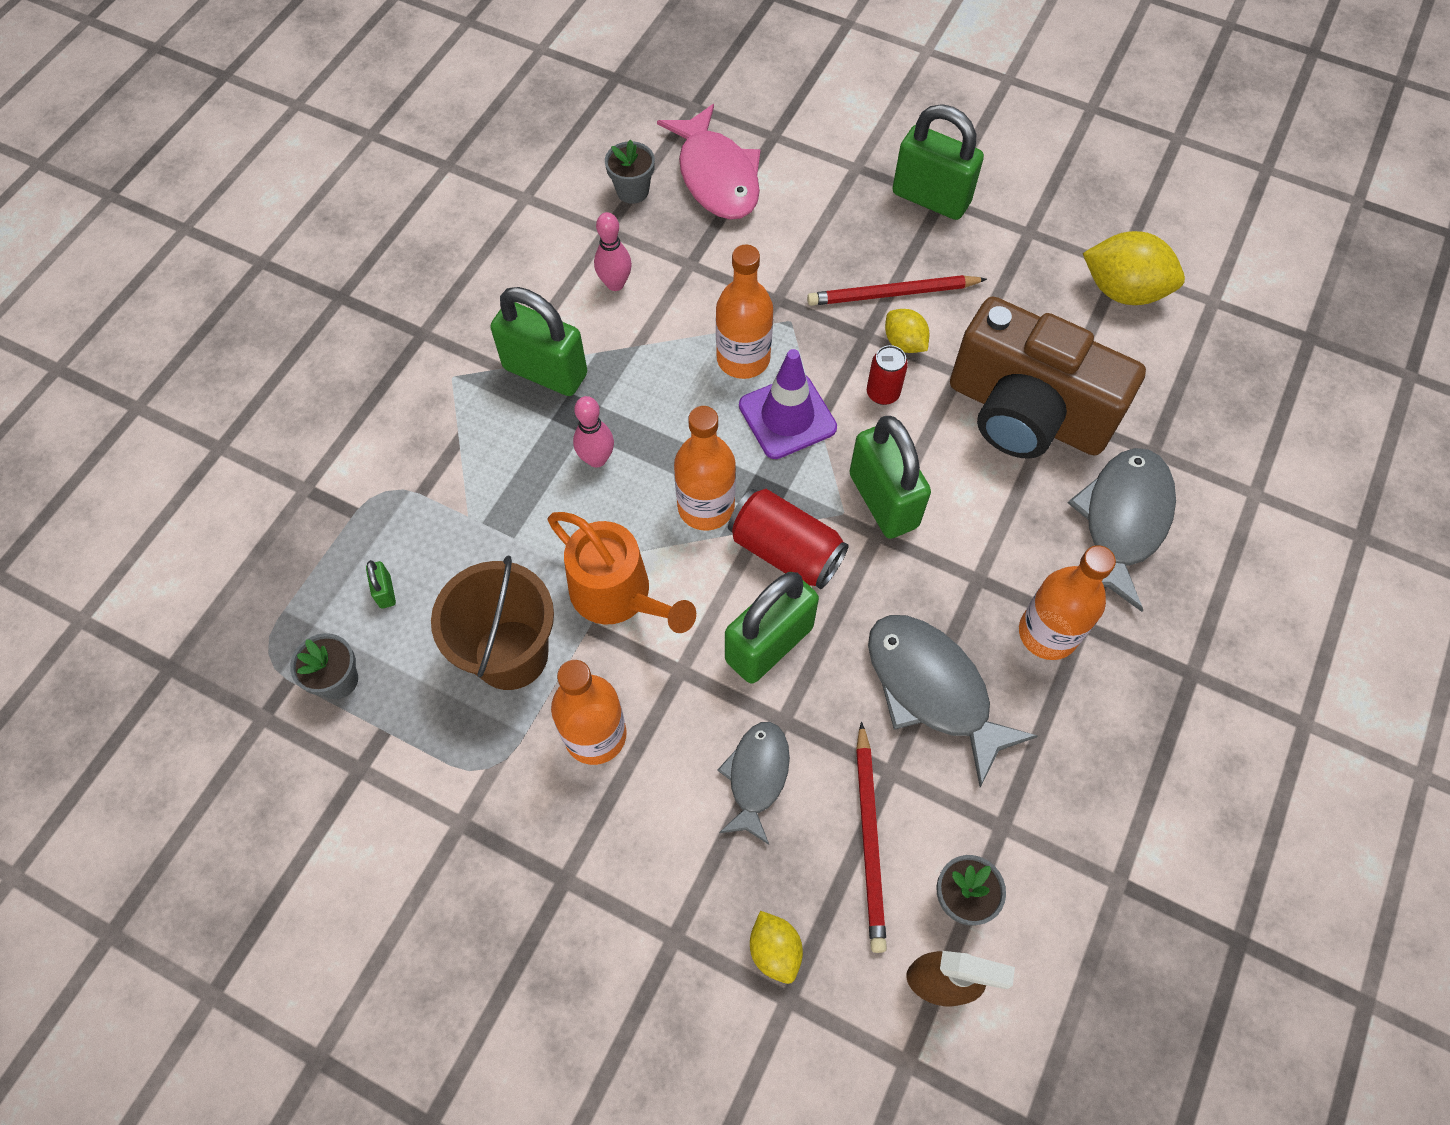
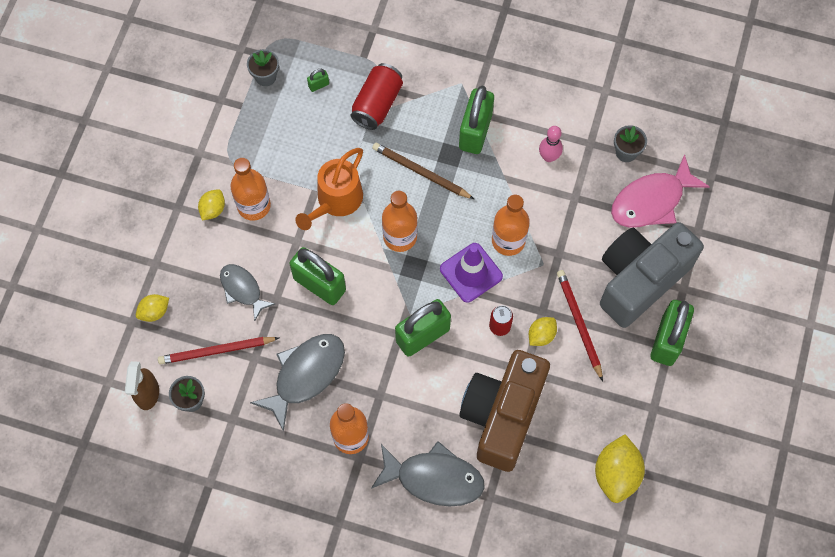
camera: 80 degrees right, 5 degrees up
brown bucket [431,556,554,690] -> none
pink bowling pin [573,396,614,468] -> brown pencil [372,143,474,199]
grey fish [717,722,790,845] -> grey fish turned 135 degrees counterclockwise [220,264,275,321]
red can [728,489,849,589] -> red can moved to [351,63,403,130]
none -> yellow lemon [198,189,225,220]
none -> grey camera [600,222,704,328]

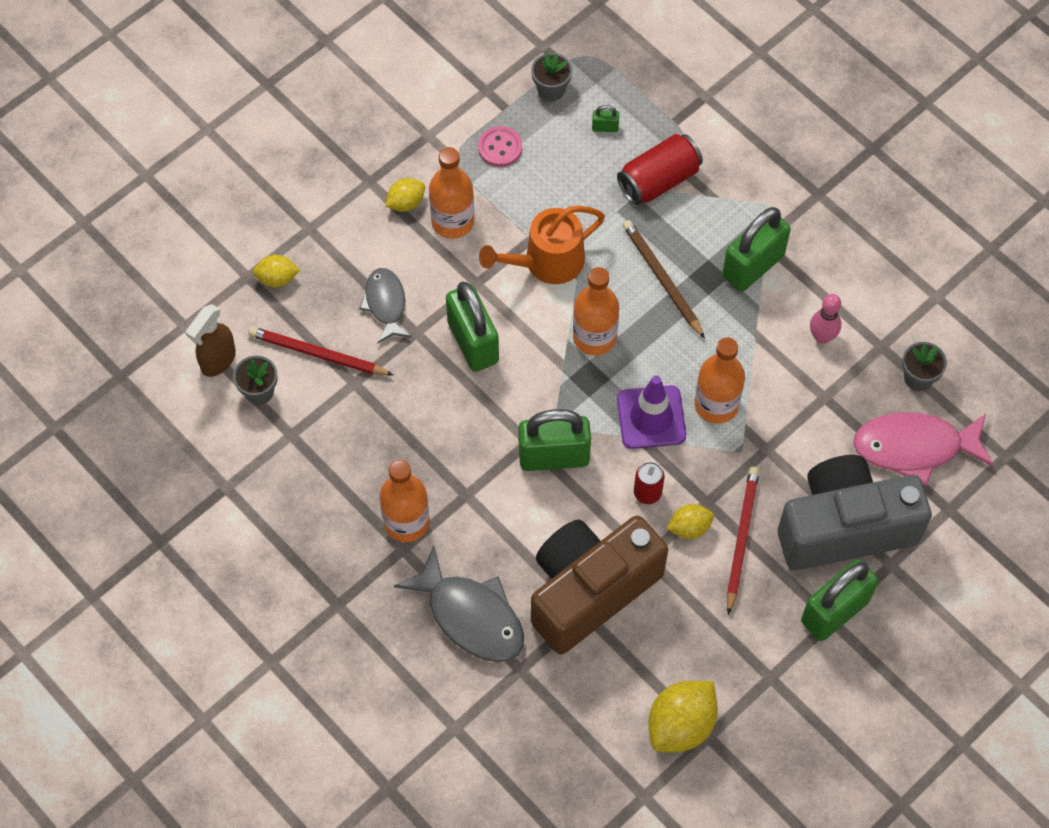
camera: 30 degrees right, 5 degrees down
grey fish [250,334,345,432] -> none
none -> pink button [478,126,522,167]

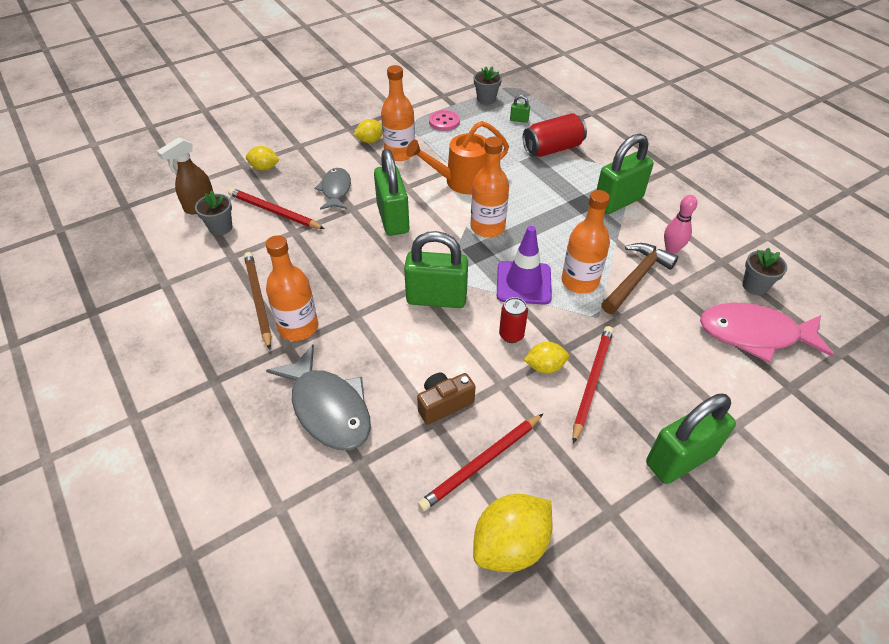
camera: 10 degrees right, 15 degrees down
brown camera [531,515,668,654] -> brown camera [417,373,476,425], size x0.42
brown pencil [623,220,705,339] -> brown pencil moved to [244,252,271,350]
grey camera [778,455,932,570] -> none
none -> red pencil [418,414,543,511]
none -> brown hammer [601,243,678,314]

